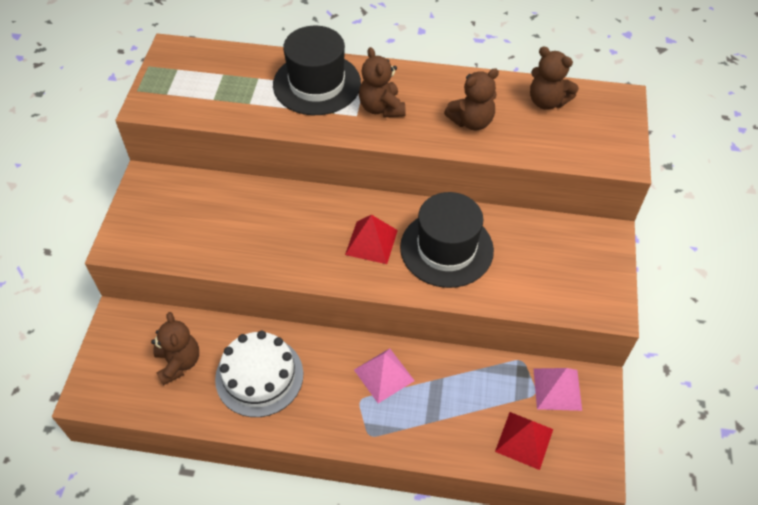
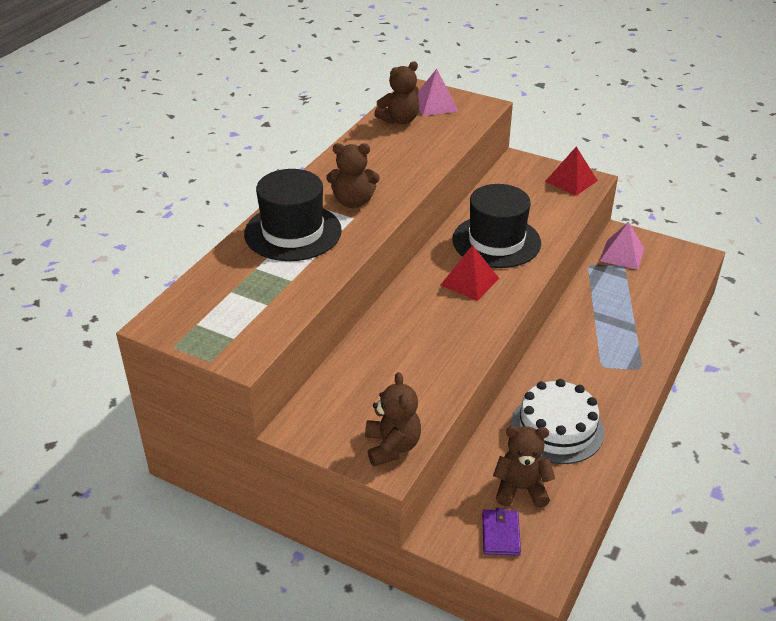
camera: 70 degrees left, 15 degrees down
pink pyramid [354,348,415,403] -> pink pyramid moved to [417,69,458,116]
brown teddy bear [444,68,499,130] -> brown teddy bear moved to [365,372,421,466]
red pyramid [495,412,553,470] -> red pyramid moved to [545,147,598,196]
none -> purple wallet [482,508,521,556]

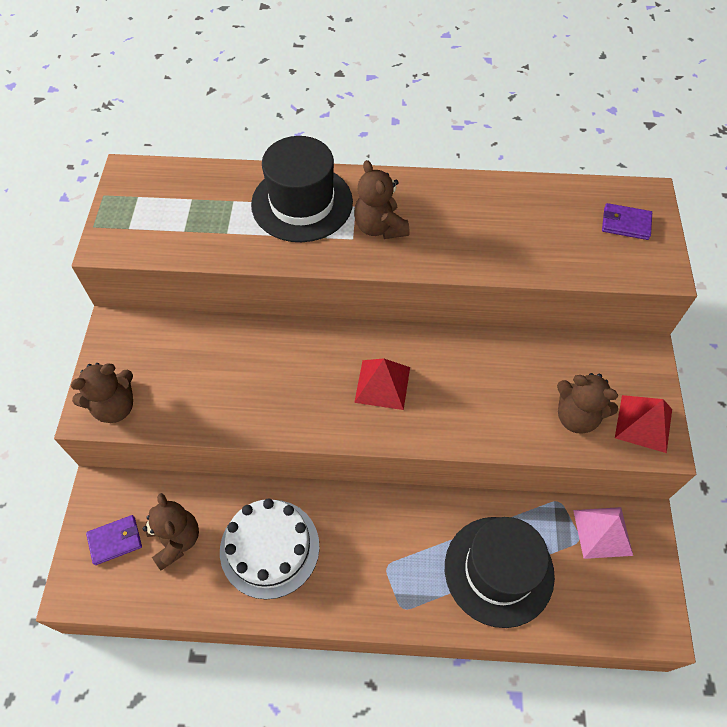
camera: 65 degrees right, 20 degrees up
brown teddy bear [374,61,420,124] -> brown teddy bear moved to [557,373,618,434]
pink pyramid [417,69,458,116] -> purple wallet [602,203,652,240]
black hat [452,184,541,268] -> black hat moved to [445,517,555,628]

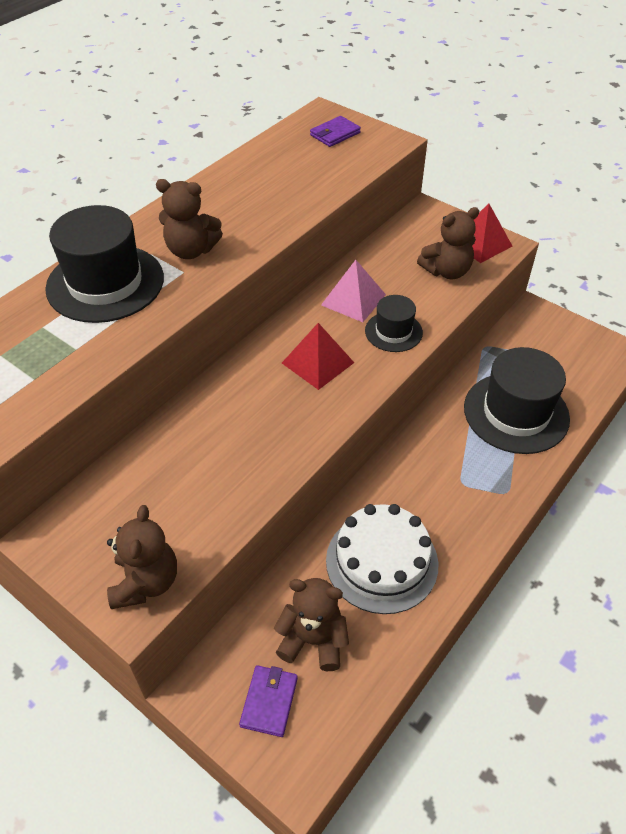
camera: 55 degrees left, 10 degrees down
pink pyramid [573,507,633,559] -> pink pyramid moved to [321,260,386,322]
none -> black hat [365,295,423,352]

